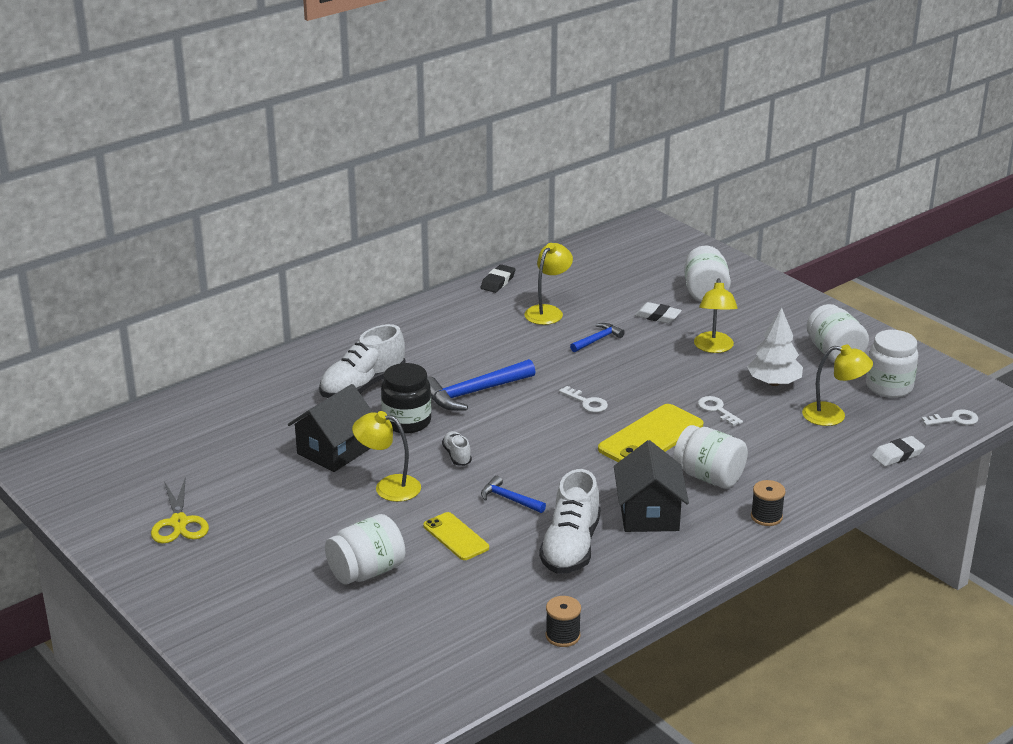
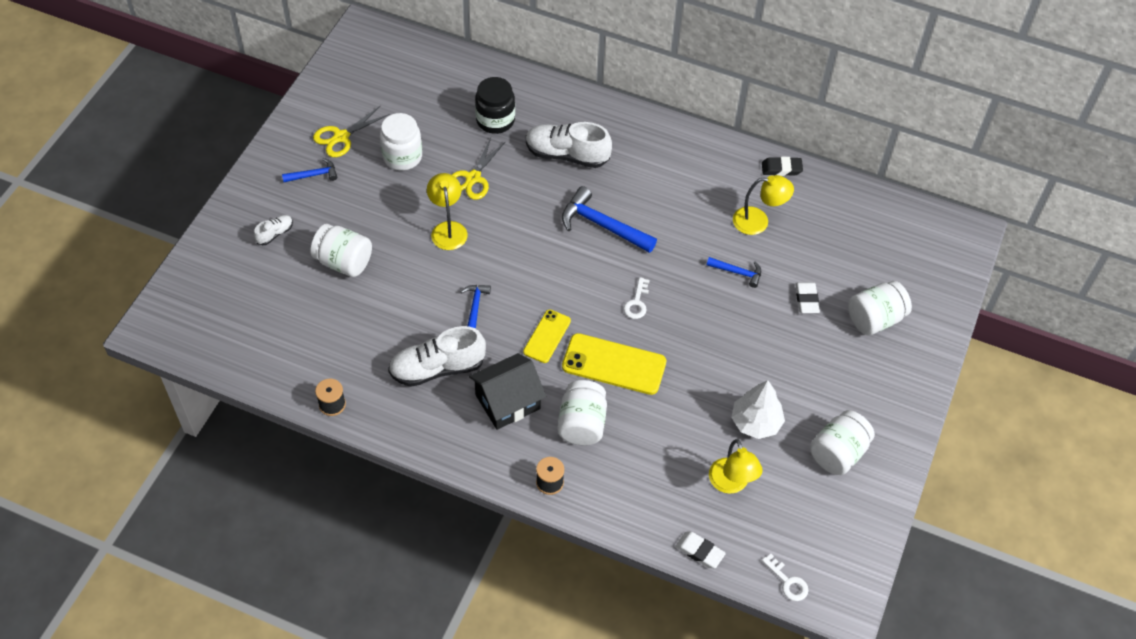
camera: 60 degrees right, 25 degrees up
black house [288,384,373,472] -> yellow scissors [452,138,506,200]
black jar [381,363,431,434] -> black jar moved to [475,77,515,134]
yellow phone [423,512,489,560] -> yellow phone moved to [523,310,571,363]
white shoe [442,431,472,466] -> white shoe moved to [254,215,293,245]
yellow lamp [694,278,738,353] -> none
white key [698,396,743,426] -> none
white jar [866,330,918,398] -> white jar moved to [380,113,422,170]
none -> blue hammer [282,158,337,182]

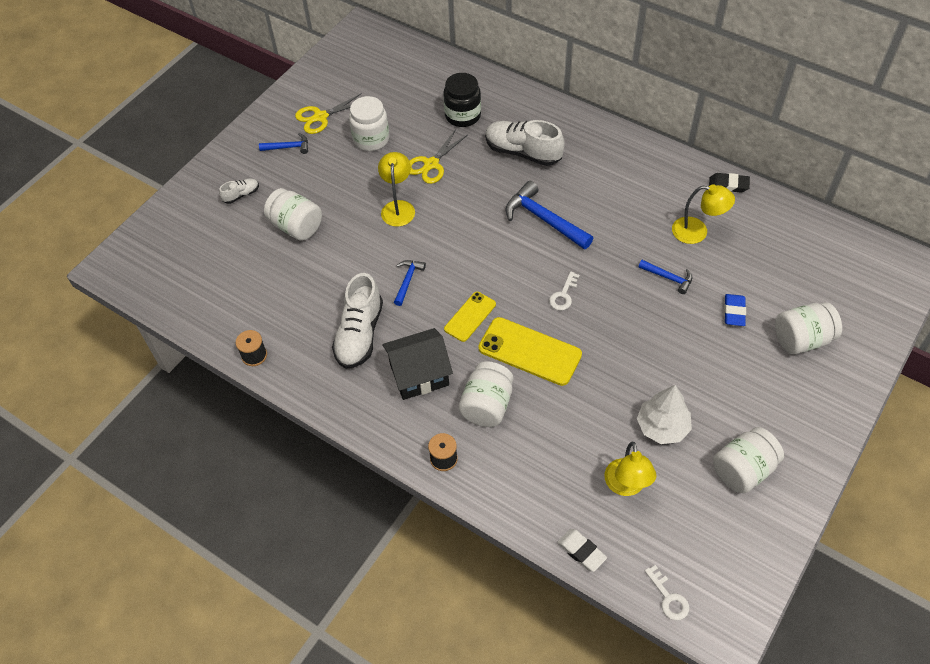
camera: 15 degrees right, 0 degrees up
white shoe [388,326,486,387] -> white shoe turned 75 degrees counterclockwise [332,273,383,369]
white eraser [796,282,820,313] -> blue eraser [724,294,746,326]

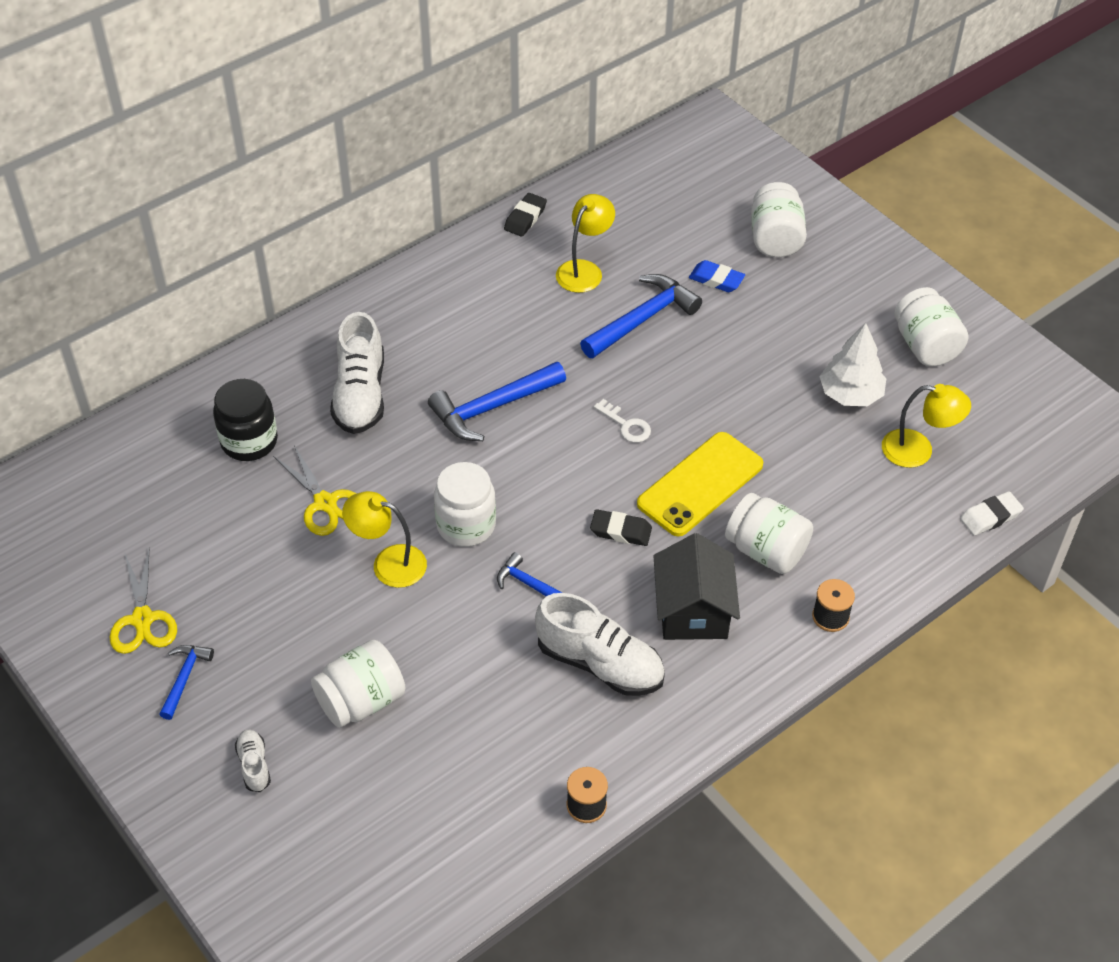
camera: 75 degrees left, 5 degrees down
white jar [349,96,389,151] -> white jar moved to [434,462,496,547]
yellow phone [444,292,496,342] -> black eraser [590,509,652,546]
white shoe [485,120,565,166] -> white shoe turned 45 degrees counterclockwise [330,312,384,434]
blue hammer [638,260,692,294] -> blue hammer [580,274,702,358], size x1.83
white key [645,565,689,620] -> none

